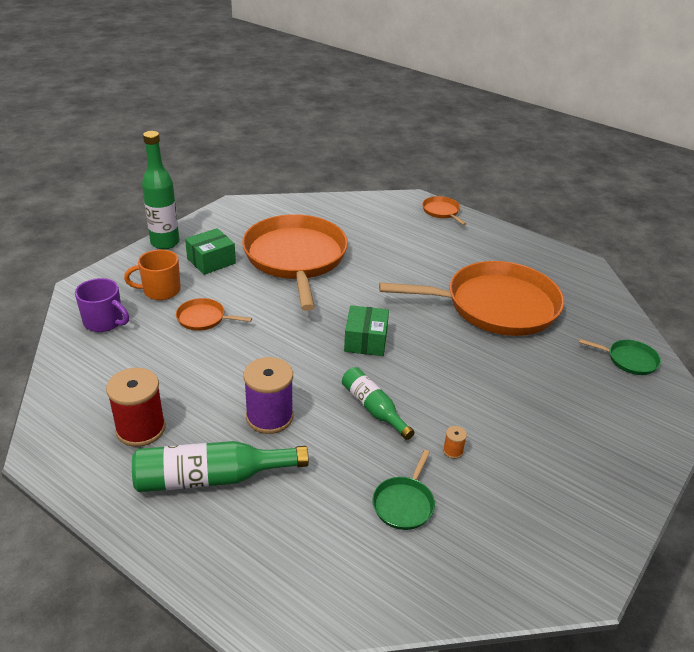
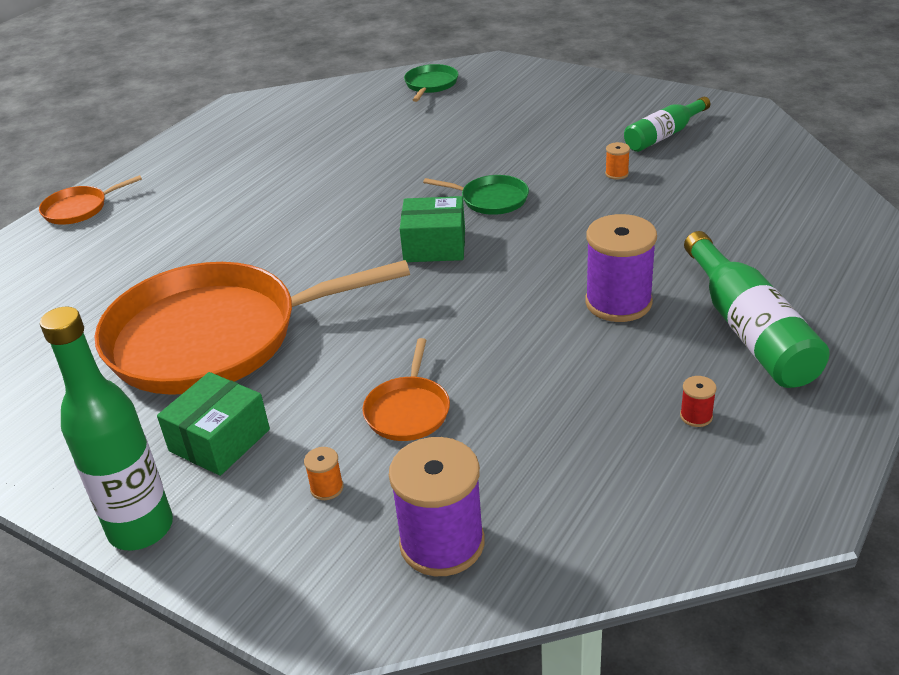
camera: 90 degrees left, 0 degrees up
purple mug [75,278,129,332] -> purple spool [389,437,485,576]
red spool [106,368,166,447] -> red spool [680,376,717,427], size x0.42
orange mug [124,249,181,300] -> orange spool [304,447,344,500]
green box [185,228,236,275] -> green box turned 75 degrees clockwise [157,372,270,476]
green bottle [342,367,414,440] -> green bottle moved to [624,97,710,152]
green pan [372,450,435,530] -> green pan moved to [423,175,529,215]
orange pan [379,261,564,336] -> none

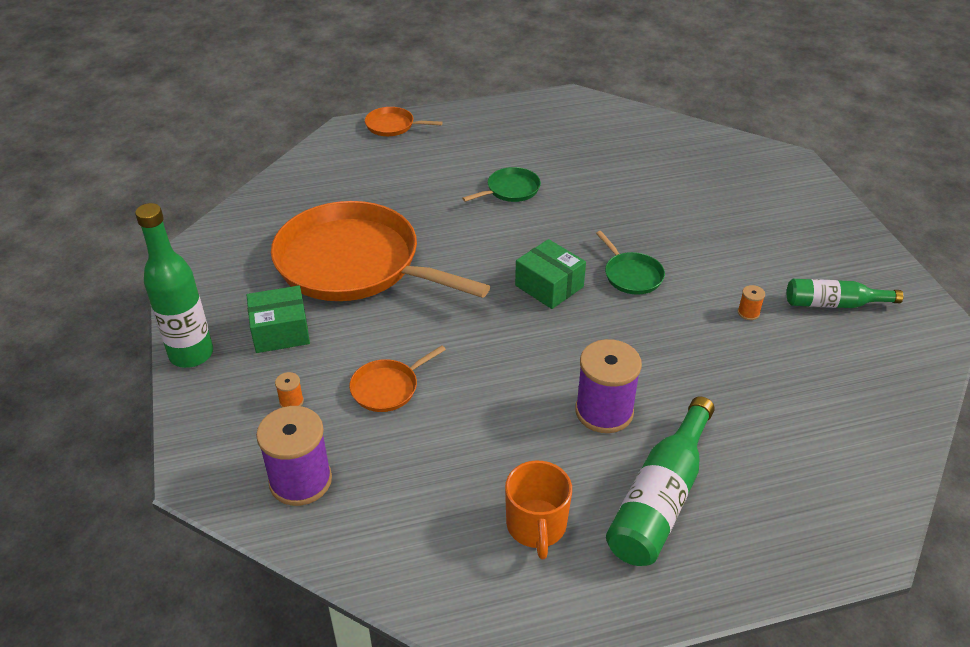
camera: 40 degrees right, 5 degrees up
green pan [404,64,458,102] -> green pan moved to [462,167,541,202]
red spool [680,376,717,427] -> orange mug [505,460,572,559]

